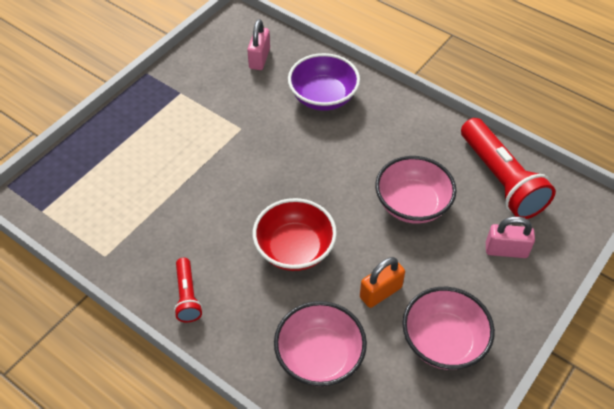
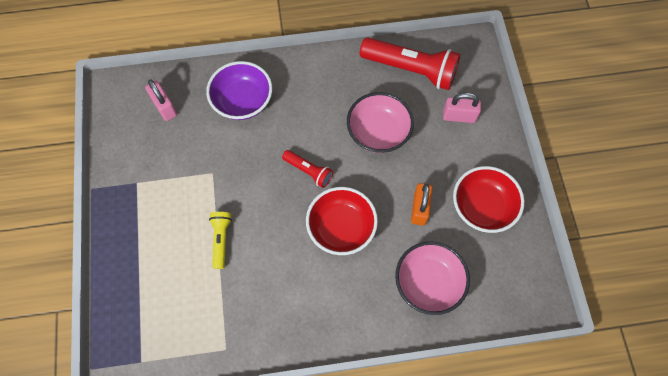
camera: 45 degrees left, 15 degrees up
red flashlight [174,258,202,322] -> red flashlight moved to [282,150,333,188]
pink bowl [402,287,495,370] -> red bowl [453,166,525,233]
pink padlock [486,216,535,258] -> pink padlock turned 45 degrees clockwise [443,93,481,123]
none -> yellow flashlight [209,212,232,269]

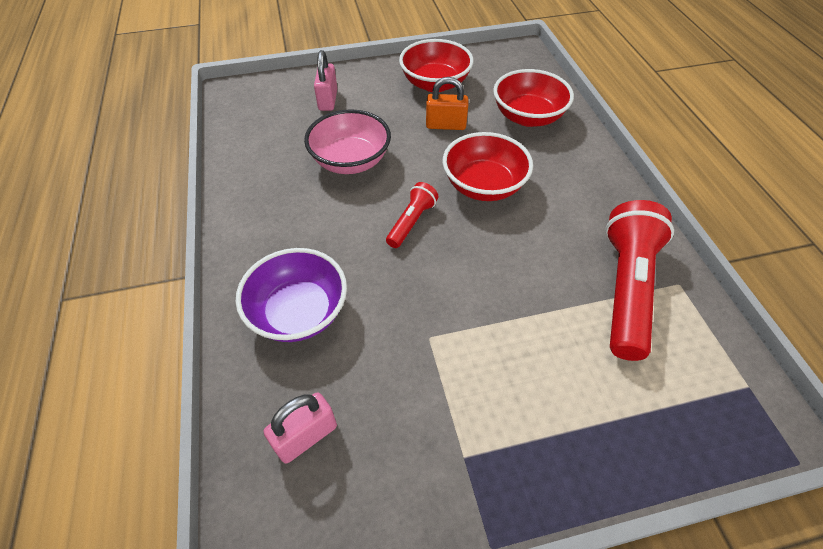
camera: 95 degrees left, 15 degrees down
yellow flashlight [209,212,232,269] -> none
red flashlight [360,37,460,90] -> red flashlight moved to [605,200,674,361]
pink bowl [395,241,470,315] -> red bowl [493,69,574,127]

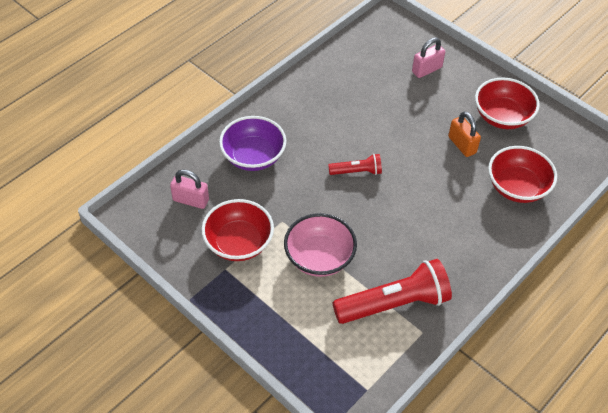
camera: 55 degrees right, 0 degrees up
pink bowl [304,109,391,174] -> pink bowl moved to [284,213,357,277]
red bowl [442,132,533,201] -> red bowl moved to [201,199,274,261]

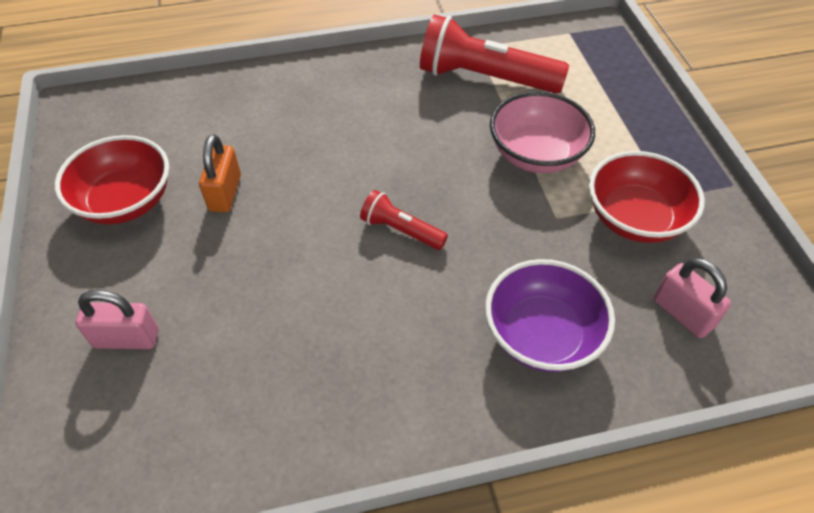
camera: 145 degrees left, 0 degrees up
red bowl [488,146,557,203] -> none

